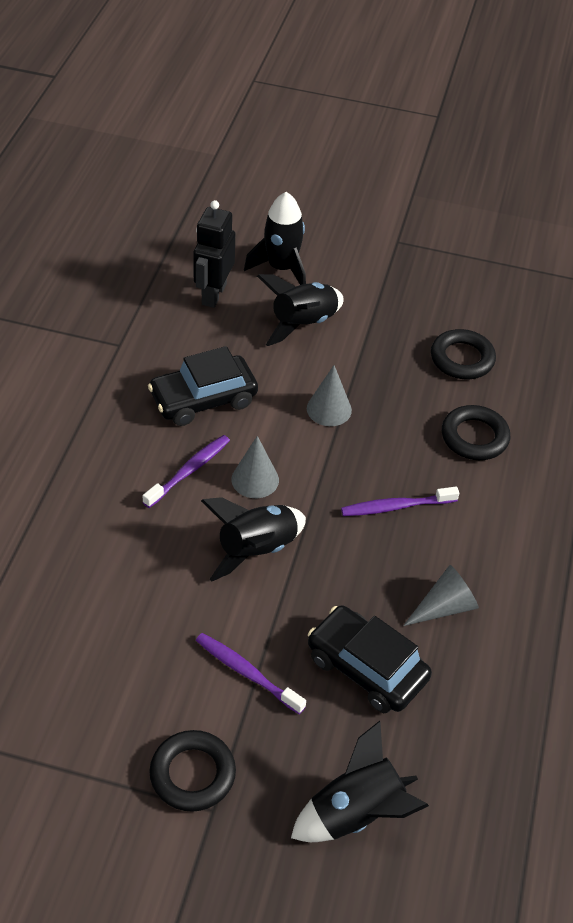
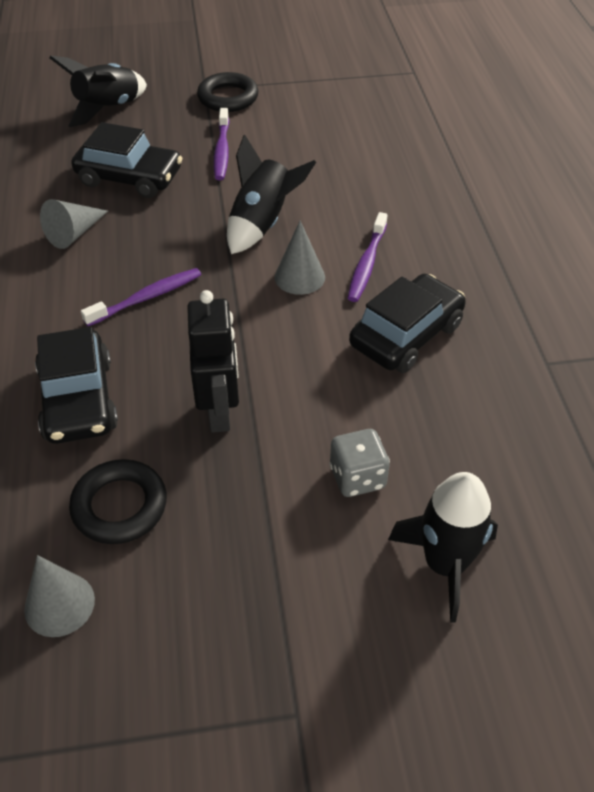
camera: 160 degrees right, 0 degrees up
black robot [193,200,235,308] -> black robot moved to [187,290,239,433]
purple toothbrush [196,633,306,714] -> purple toothbrush turned 75 degrees clockwise [214,108,230,180]
black rocket [257,274,344,346] -> grey dice [329,429,390,497]
grey cone [307,365,352,426] -> grey cone moved to [24,555,95,637]
black ring [442,405,510,460] -> black car [35,327,118,444]

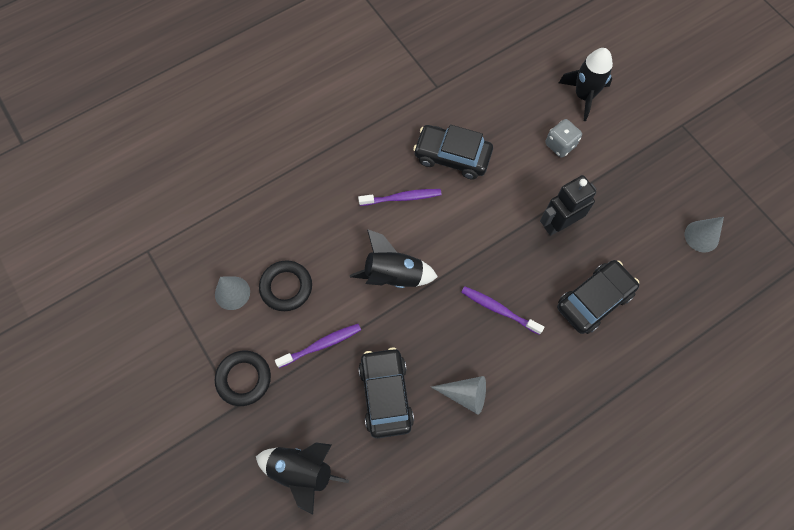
camera: 115 degrees left, 20 degrees up
black ring [69,459,167,544] -> black ring moved to [259,260,312,311]
grey cone [275,221,325,295] -> grey cone moved to [215,277,250,310]

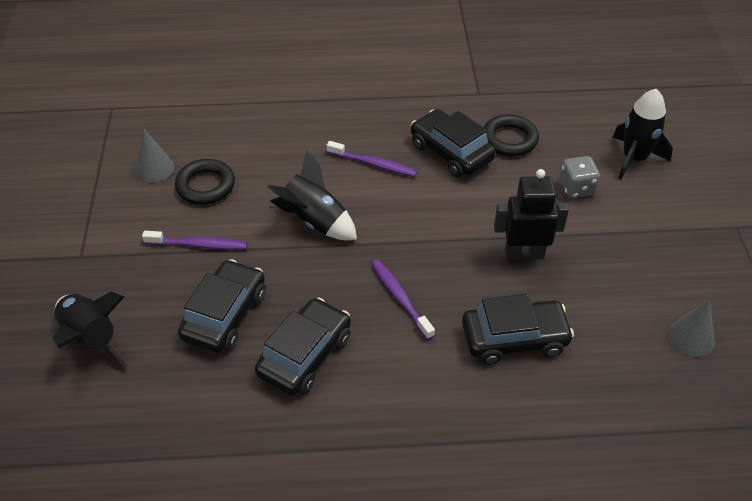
camera: 30 degrees right, 20 degrees down
black ring [215,351,271,406] -> black ring moved to [484,114,539,157]
grey cone [431,376,486,415] -> black car [255,298,351,396]

